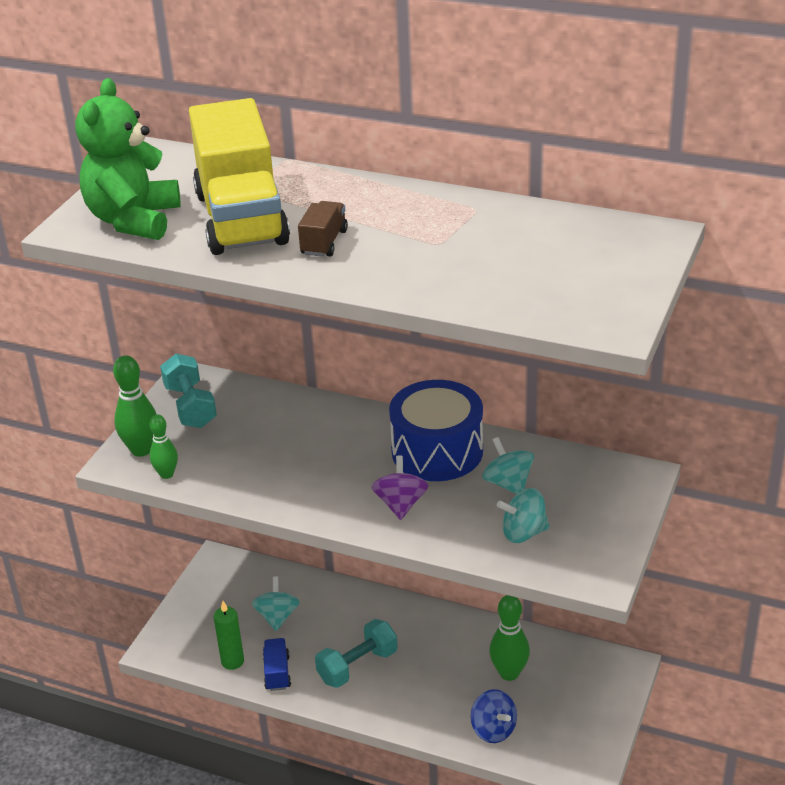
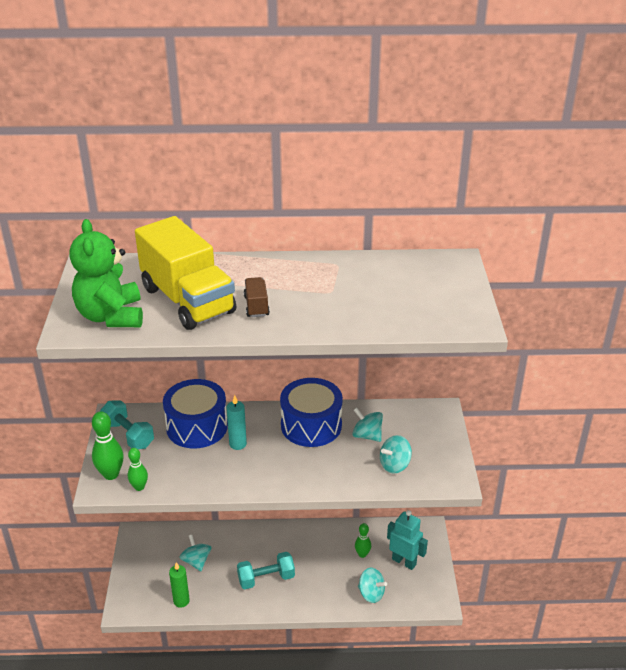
camera: 25 degrees left, 0 degrees up
blue truck [263,638,291,691] -> none
turquoise dumbbell [315,619,398,688] -> turquoise dumbbell turned 45 degrees clockwise [237,552,295,589]
purple spinning top [371,456,429,520] -> none
blue spinning top [471,689,517,743] -> turquoise spinning top [358,568,387,603]
green bowling pin [489,595,530,681] -> green bowling pin [355,523,371,558], size x0.64
none -> blue drum [163,379,228,448]
none -> turquoise candle [227,395,247,450]
none -> turquoise robot [387,510,428,570]

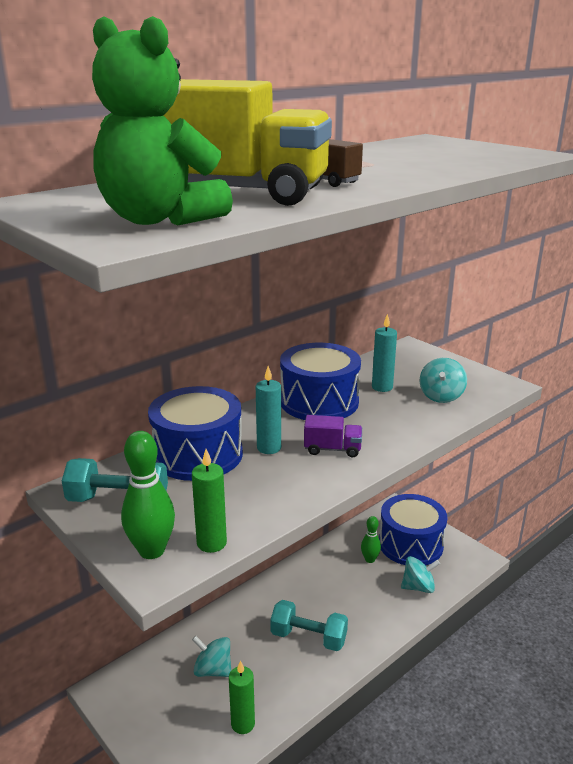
camera: 40 degrees left, 10 degrees down
green bowling pin [128,448,148,491] -> green candle [192,449,227,553]
turquoise dumbbell [237,552,295,589] -> turquoise dumbbell turned 75 degrees clockwise [270,600,348,651]
turquoise spinning top [352,408,383,442] -> turquoise candle [372,314,397,392]
turquoise robot [387,510,428,570] -> blue drum [379,494,447,565]
none -> purple truck [304,415,362,458]

